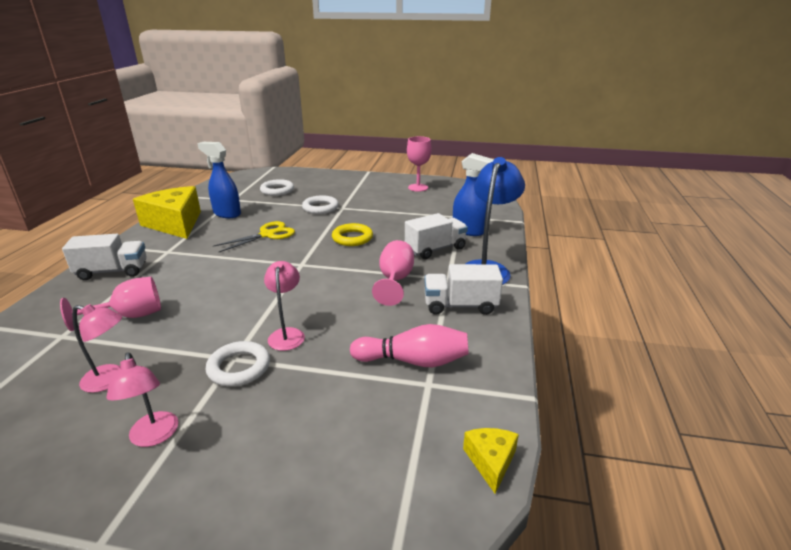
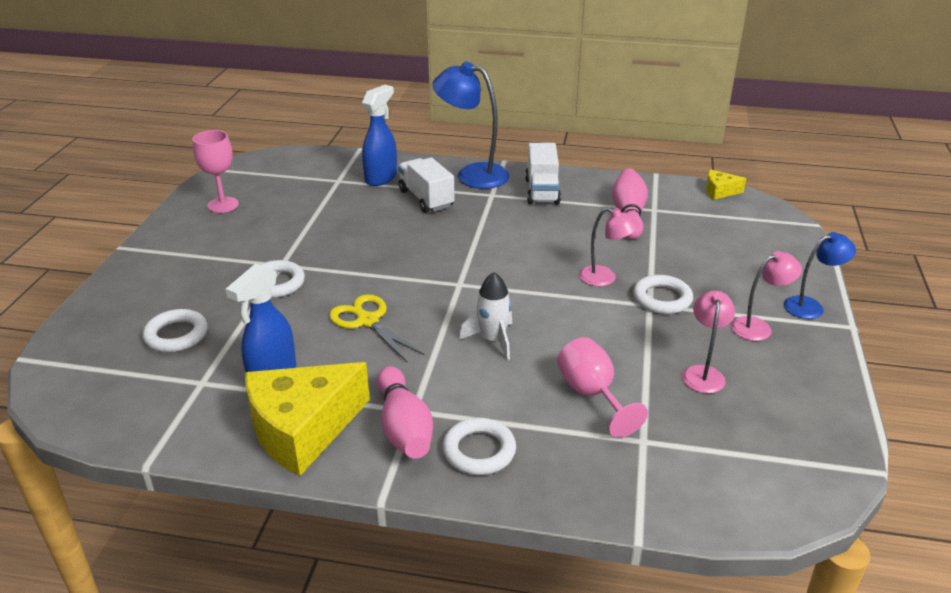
camera: 90 degrees left, 5 degrees up
white truck [62,234,147,280] -> white ring [442,418,516,475]
pink lamp [264,261,305,351] -> pink lamp turned 150 degrees counterclockwise [579,208,640,287]
yellow ring [332,223,373,246] -> none
pink goblet [372,240,414,306] -> none
none -> pink bowling pin [377,366,433,459]
none -> white rocket [459,272,512,360]
none -> blue lamp [784,232,856,319]

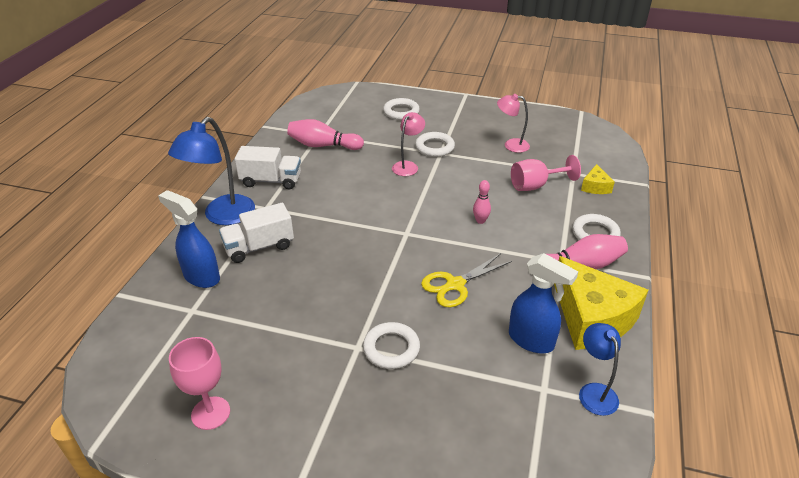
camera: 85 degrees left, 5 degrees up
white ring [143,309,208,352] -> white ring moved to [383,98,420,120]
white rocket [459,272,512,360] -> pink bowling pin [473,180,491,224]
yellow cheese [706,169,746,200] -> yellow cheese moved to [581,164,615,194]
pink lamp [731,251,802,341] -> none
blue lamp [784,232,856,319] -> blue lamp moved to [579,323,621,416]

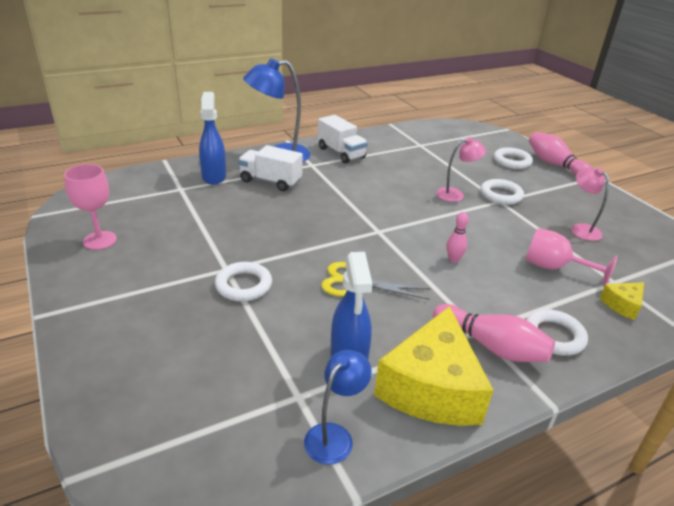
camera: 45 degrees right, 5 degrees down
pink bowling pin [287,119,364,150] -> pink bowling pin moved to [529,132,592,176]

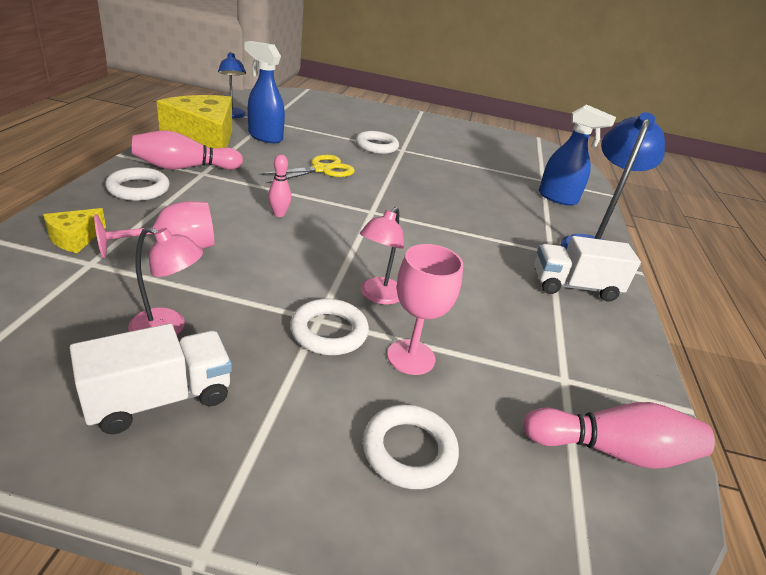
camera: 125 degrees right, 0 degrees up
pink goblet [64,164,117,250] -> pink goblet moved to [387,244,463,375]
white truck [238,145,303,191] -> white truck moved to [70,324,232,434]
pink bowling pin [529,132,592,176] -> pink bowling pin moved to [523,402,715,469]
yellow cheese [600,282,644,320] -> yellow cheese turned 150 degrees counterclockwise [43,208,106,253]

